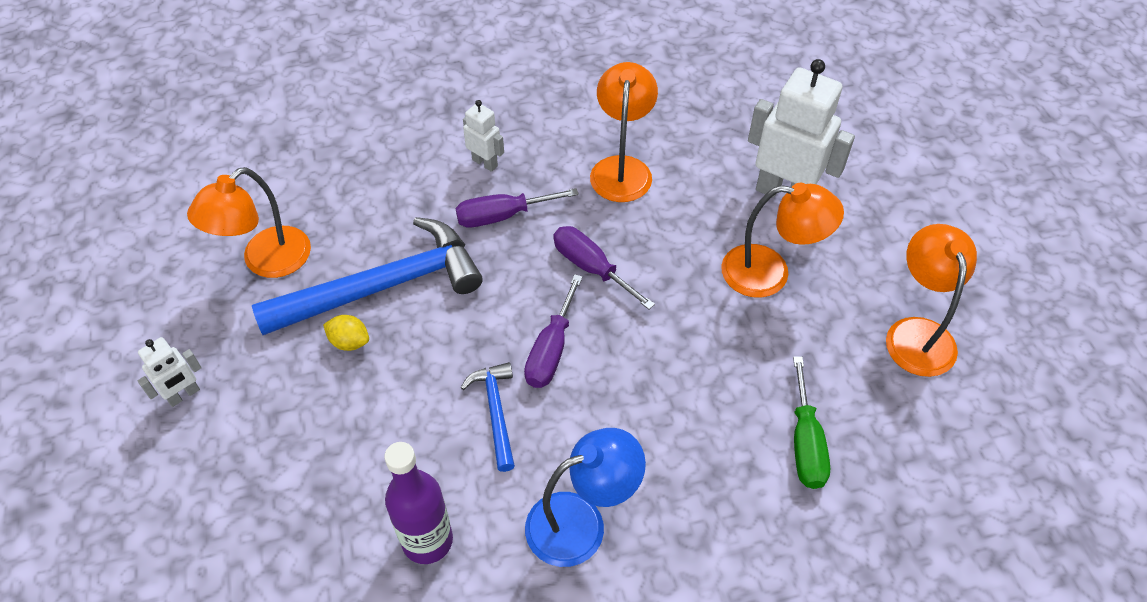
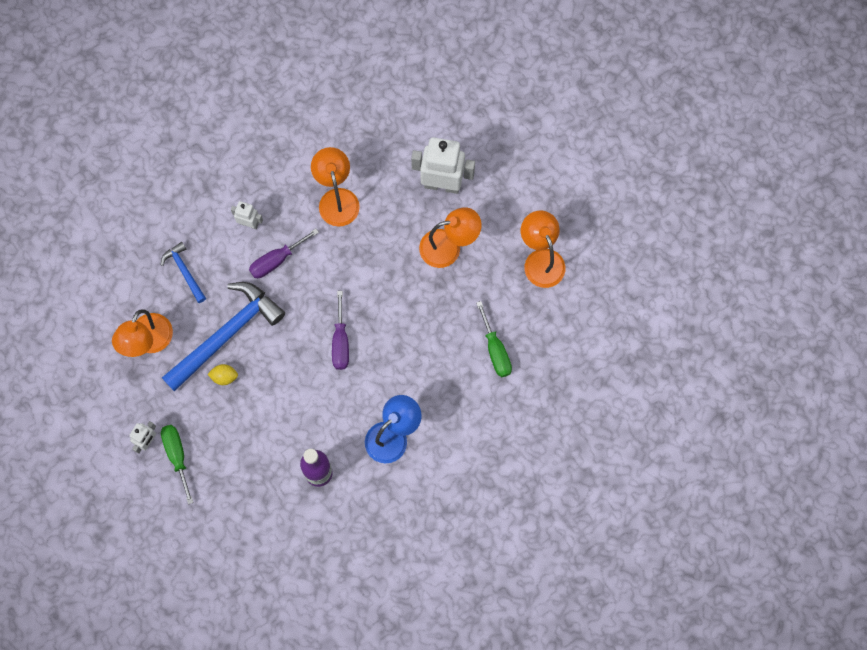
camera: 20 degrees left, 20 degrees up
blue hammer [461,362,515,472] -> blue hammer moved to [161,242,206,303]
purple screwdriver [553,226,655,310] -> none
none -> green screwdriver [161,425,194,505]

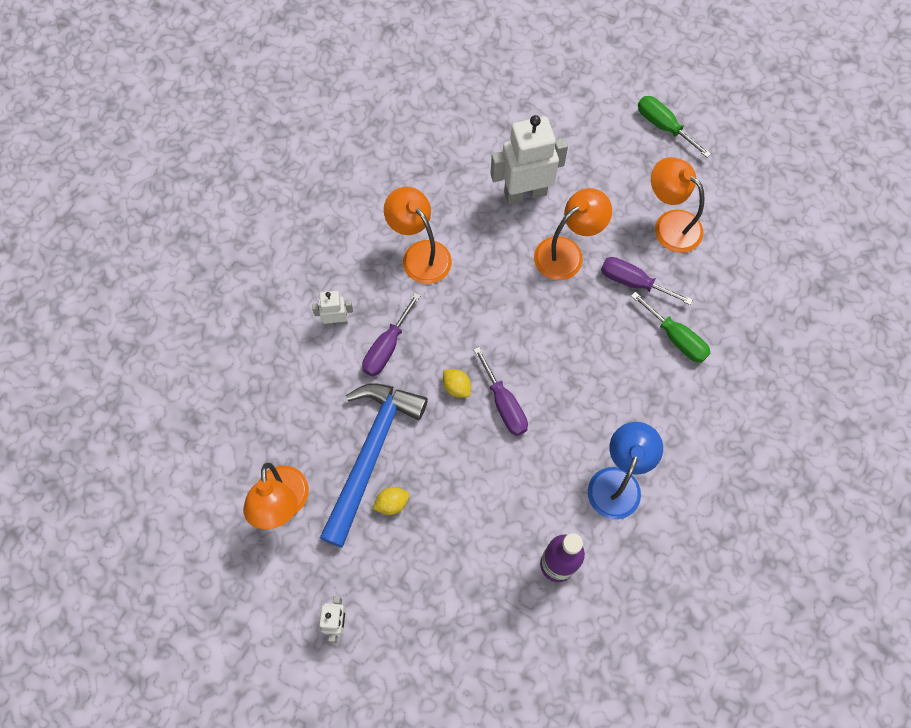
camera: 25 degrees left, 5 degrees down
blue hammer [161,242,206,303] -> none
green screwdriver [161,425,194,505] -> green screwdriver moved to [638,96,711,157]
none -> yellow lemon [443,369,471,398]
none -> purple screwdriver [601,257,693,305]

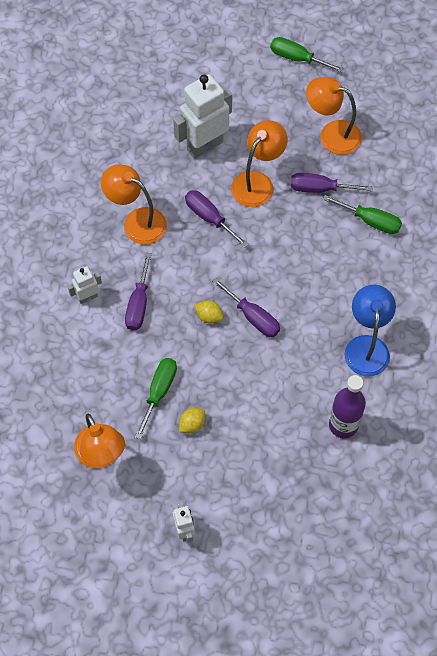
camera: 20 degrees left, 5 degrees down
blue hammer [320,383,428,548] -> green screwdriver [135,358,177,439]
none -> purple screwdriver [185,190,249,248]

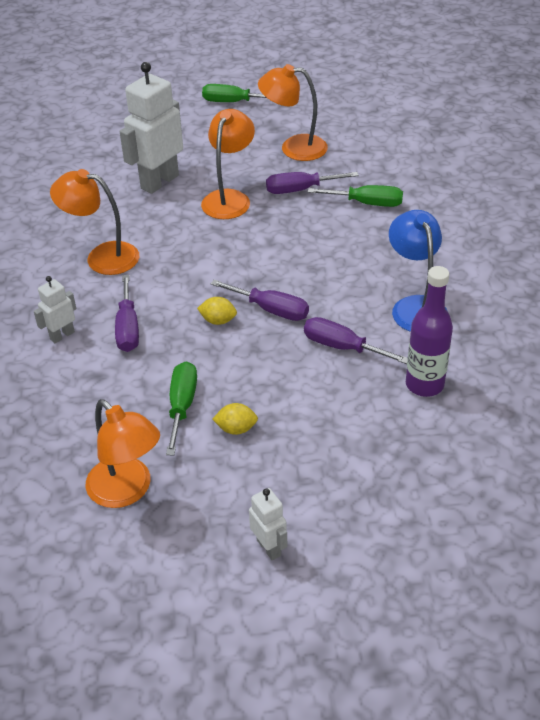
camera: 15 degrees left, 20 degrees down
yellow lemon [179,408,205,433] -> yellow lemon turned 60 degrees clockwise [213,403,258,435]
purple screwdriver [185,190,249,248] -> purple screwdriver moved to [304,317,408,364]

